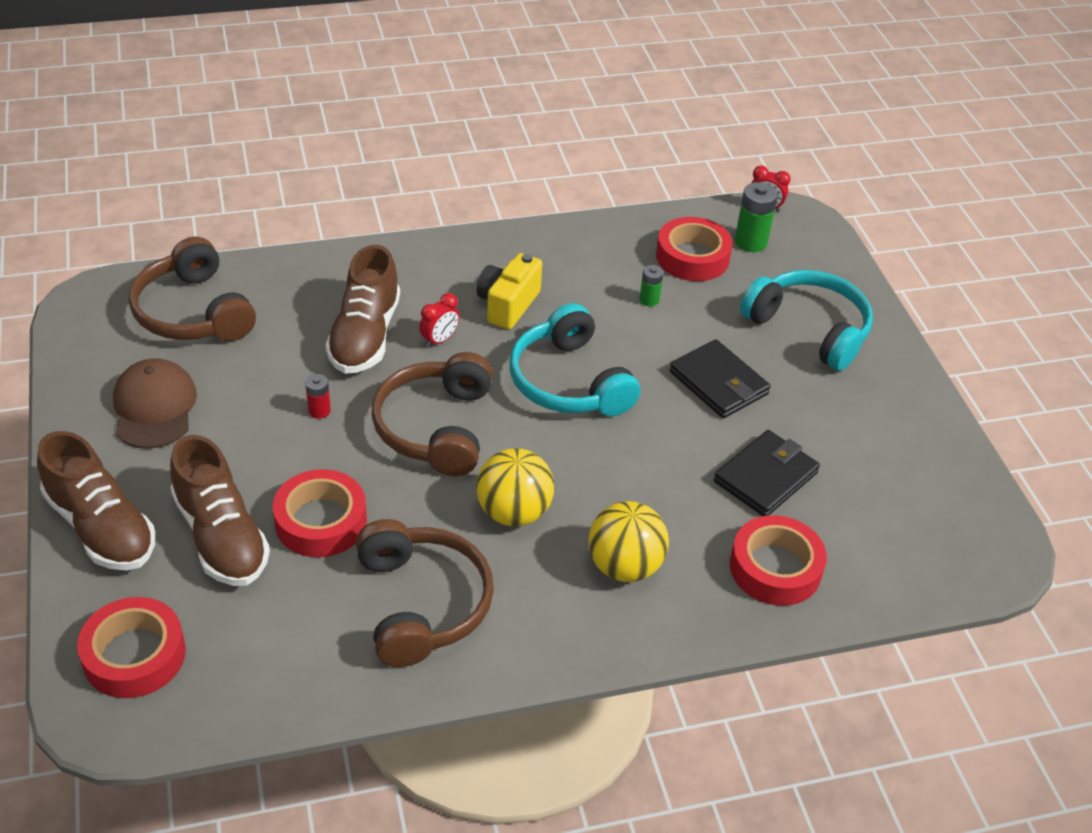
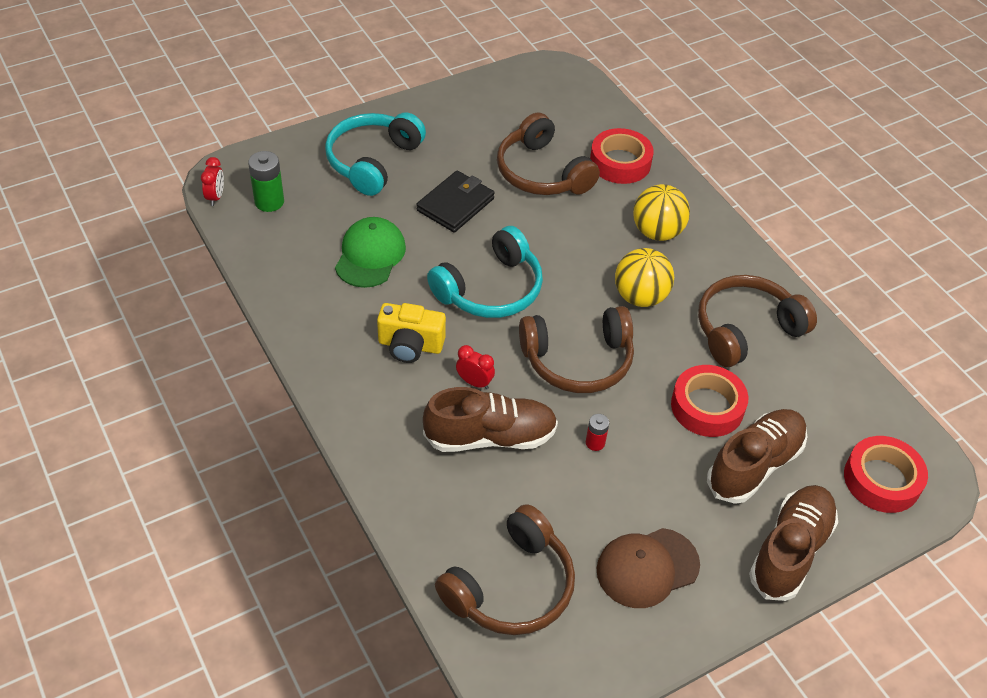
camera: 105 degrees left, 5 degrees up
green battery [640,265,663,306] -> green cap [335,217,406,288]
red tape [656,217,733,281] -> none
black wallet [714,430,820,516] -> brown headphones [497,113,600,195]

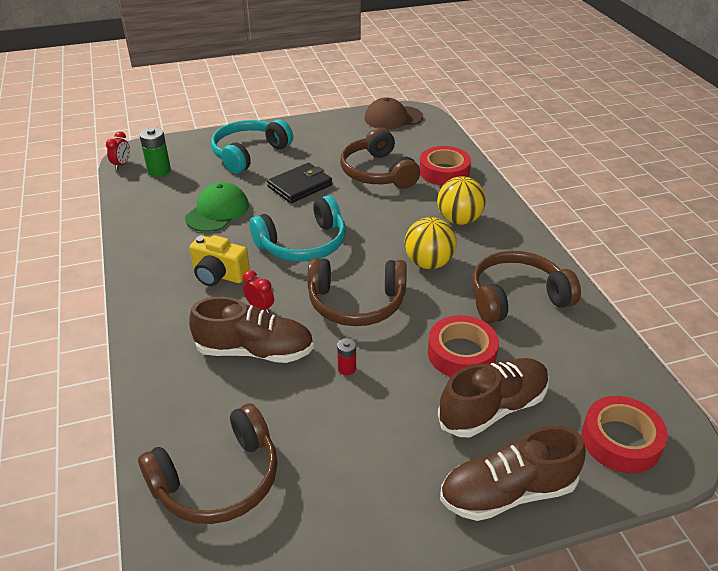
camera: 15 degrees right, 10 degrees down
brown cap [597,528,700,608] -> brown cap moved to [365,97,423,129]
brown shoe [749,485,838,601] -> brown shoe turned 150 degrees counterclockwise [440,426,586,521]

